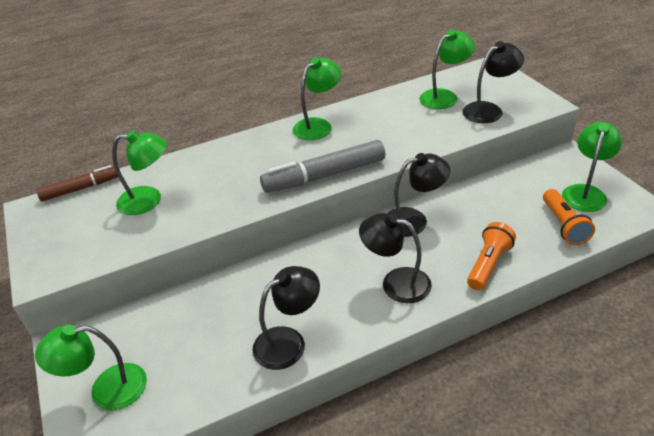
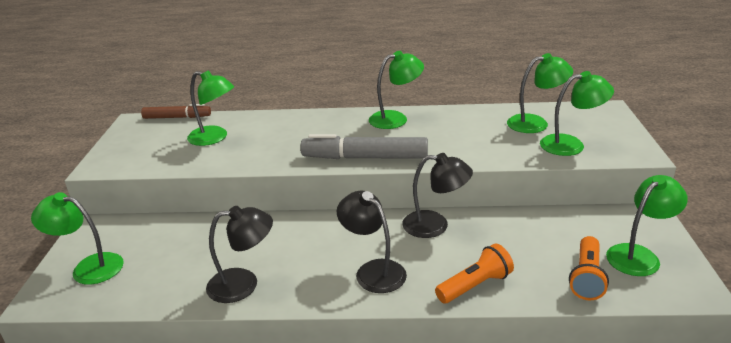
camera: 25 degrees right, 10 degrees down
black lamp [462,41,524,123] -> green lamp [540,71,614,156]

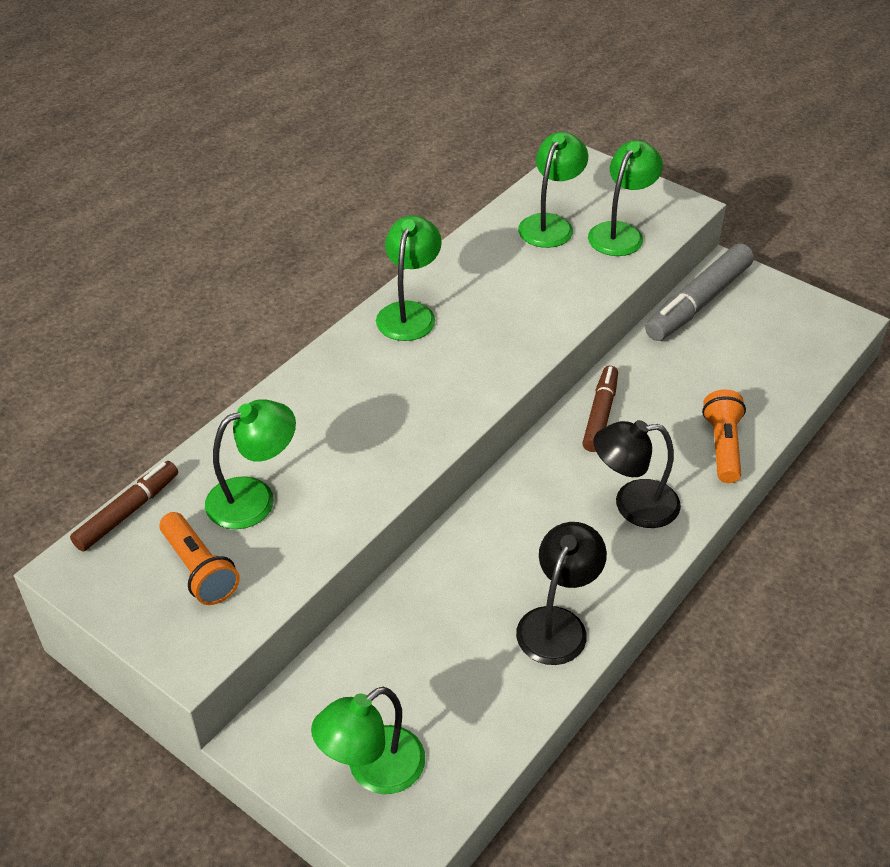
camera: 55 degrees left, 15 degrees up
grey marker [300,134,428,159] -> grey marker moved to [645,243,754,341]
black lamp [402,153,473,238] -> brown marker [583,366,618,452]
orange flashlight [569,236,609,300] -> orange flashlight moved to [159,512,240,605]
green lamp [606,175,688,276] -> none

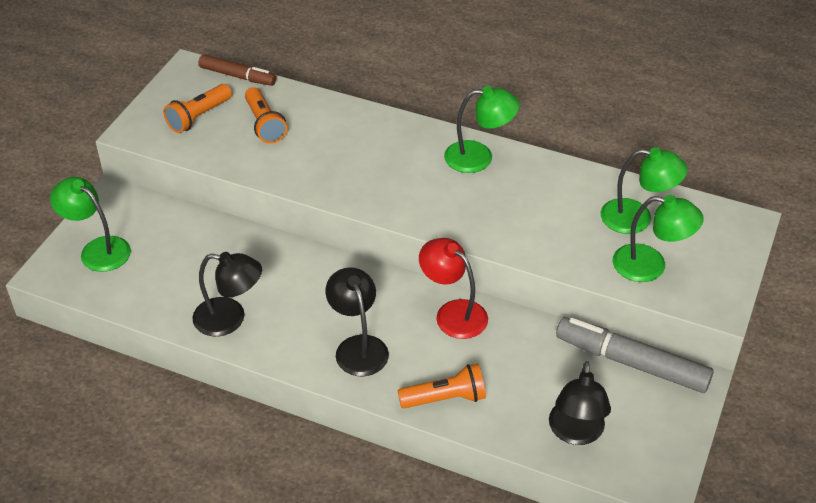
camera: 75 degrees right, 0 degrees up
green lamp [205,400,296,529] -> orange flashlight [245,87,287,144]
brown marker [583,366,618,452] -> red lamp [419,238,488,339]
none -> black lamp [549,361,611,445]

